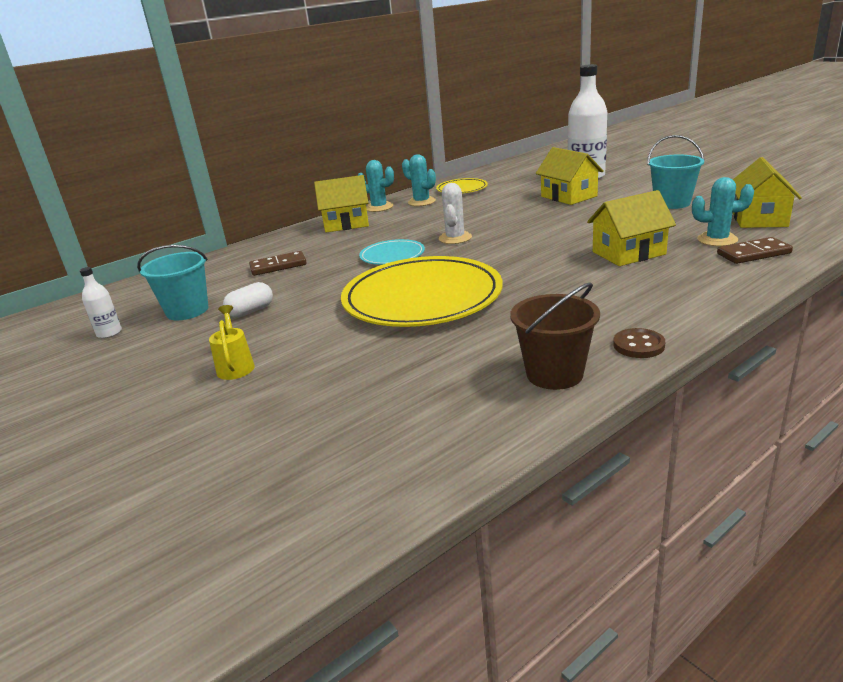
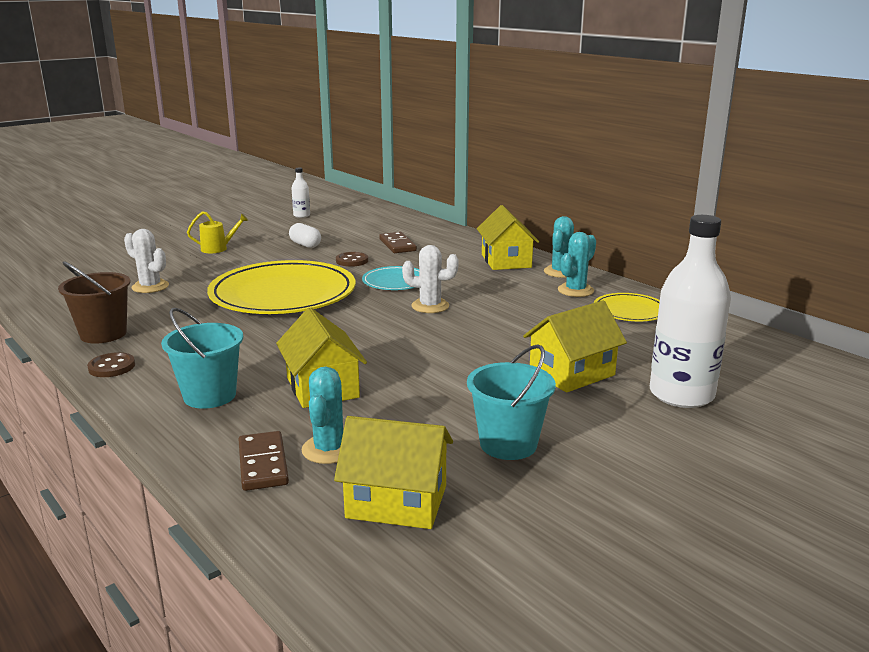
camera: 85 degrees right, 5 degrees down
turquoise bucket [137,245,208,320] -> turquoise bucket moved to [161,308,243,409]
none -> white cactus [124,229,169,293]
none -> brown button [336,252,368,267]

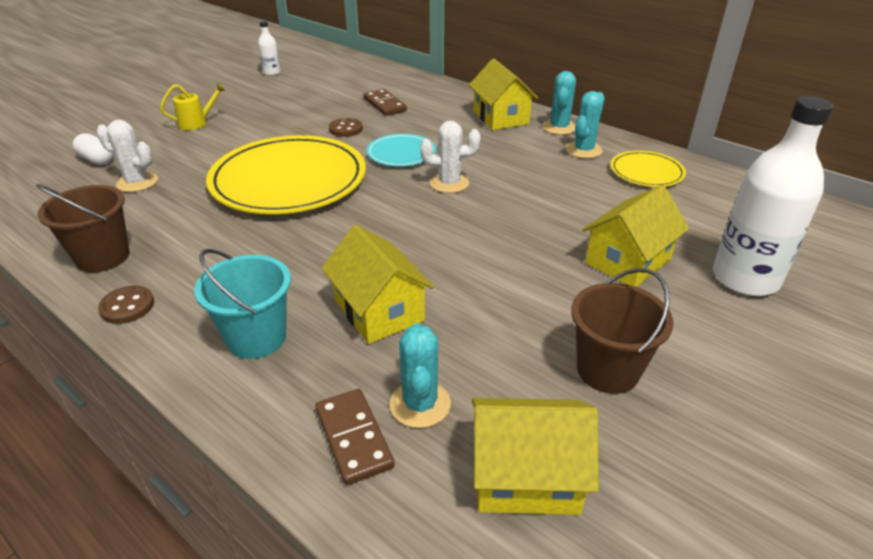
camera: 10 degrees left, 15 degrees up
white capsule [289,223,321,248] -> white capsule moved to [73,133,114,165]
turquoise bucket [467,344,556,460] -> brown bucket [571,268,674,394]

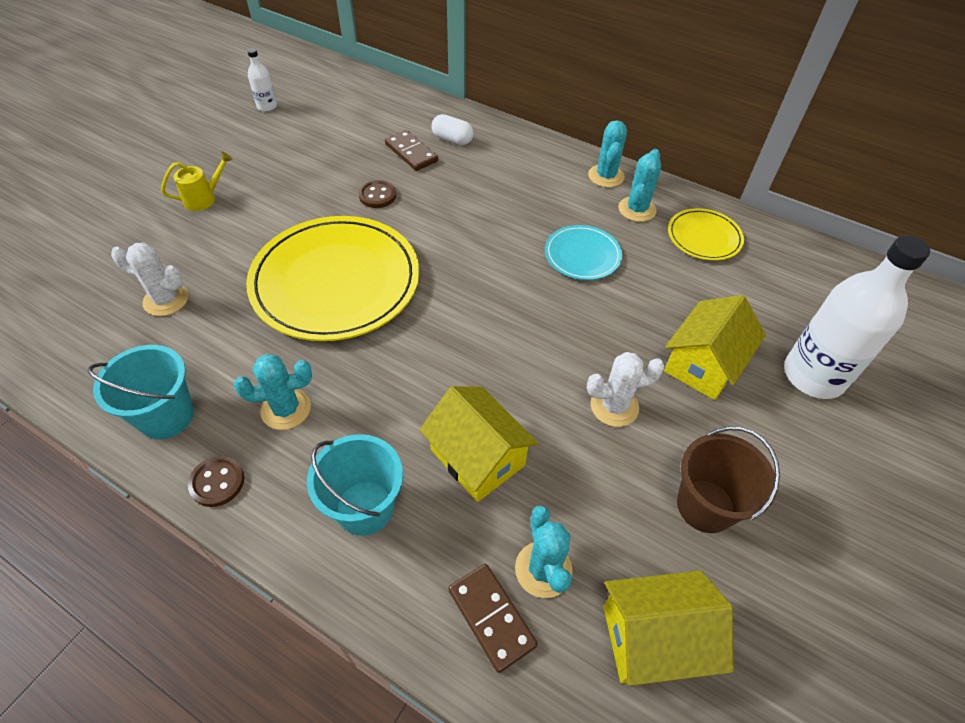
camera: 10 degrees left, 15 degrees up
brown bucket [36,184,130,272] -> turquoise bucket [88,345,194,439]
white capsule [73,133,114,165] -> white capsule moved to [431,114,474,145]
turquoise plate [367,134,436,167] -> turquoise plate moved to [545,225,622,280]
white cactus [420,121,481,193] -> white cactus moved to [587,352,665,427]
yellow house [469,59,538,130] -> none
none -> turquoise cactus [234,354,312,430]

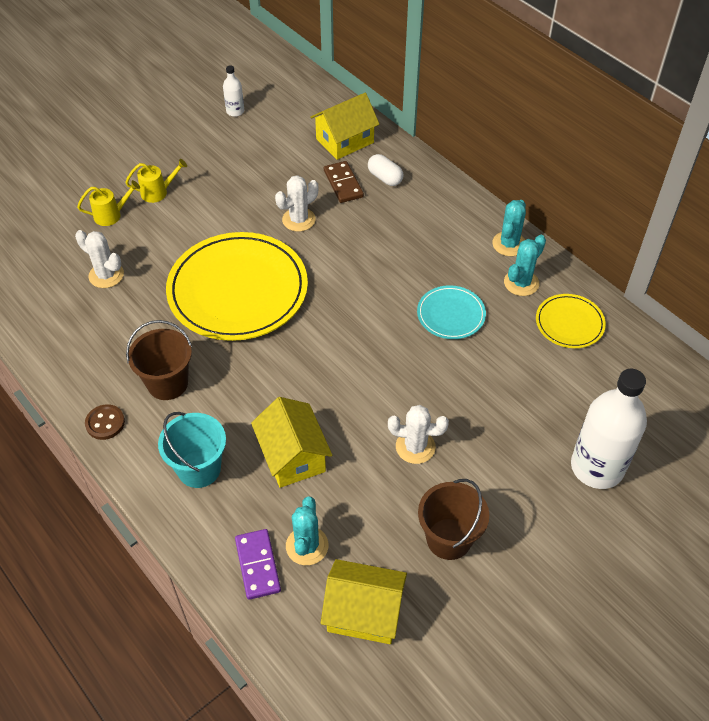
camera: 20 degrees right, 0 degrees up
turquoise bucket [88,345,194,439] -> none
turquoise cactus [234,354,312,430] -> brown bucket [126,320,192,400]
brown button [358,180,396,208] -> white cactus [275,175,318,232]
brown domino [448,564,538,673] -> purple domino [235,529,281,600]
yellow house [664,295,766,400] -> yellow house moved to [310,93,379,160]
none -> yellow watering can [77,180,140,226]

